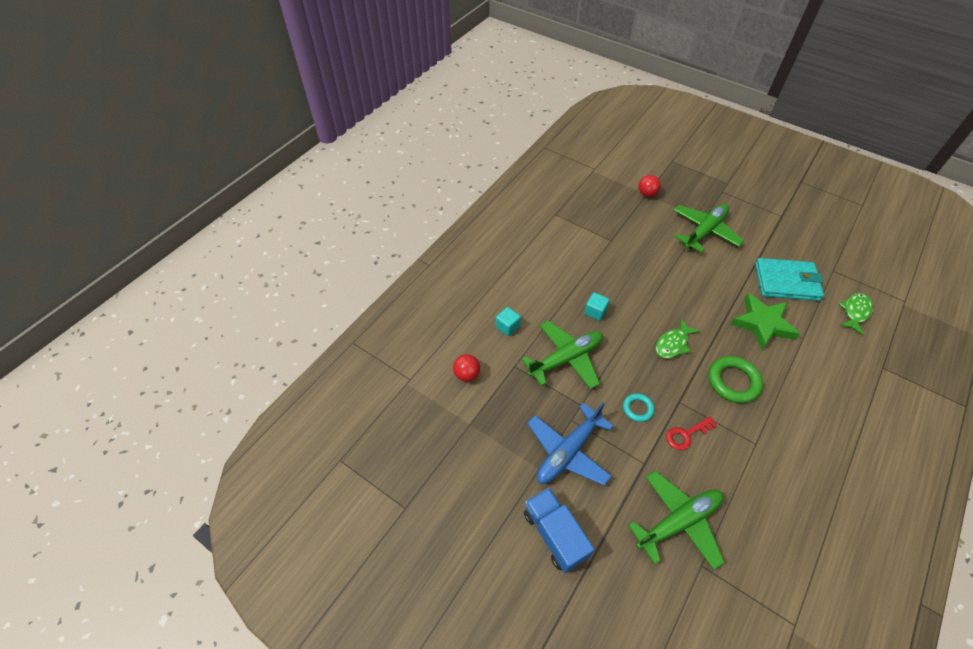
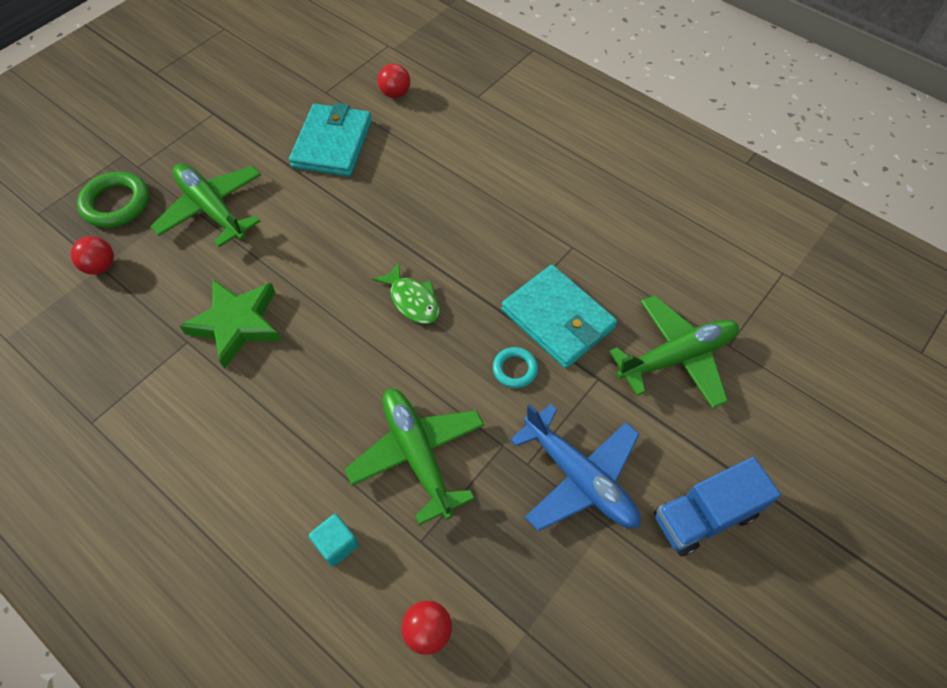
camera: 85 degrees left, 5 degrees up
turquoise cube [584,292,610,321] -> none
green plane [628,471,725,570] -> green plane turned 90 degrees clockwise [609,295,739,409]
red key [666,417,717,450] -> turquoise wallet [502,265,617,368]
green ring [709,356,763,403] -> green ring moved to [77,171,149,228]
green star [730,293,800,350] -> green star moved to [180,279,282,369]
green fish [839,293,873,335] -> red ball [378,64,410,98]

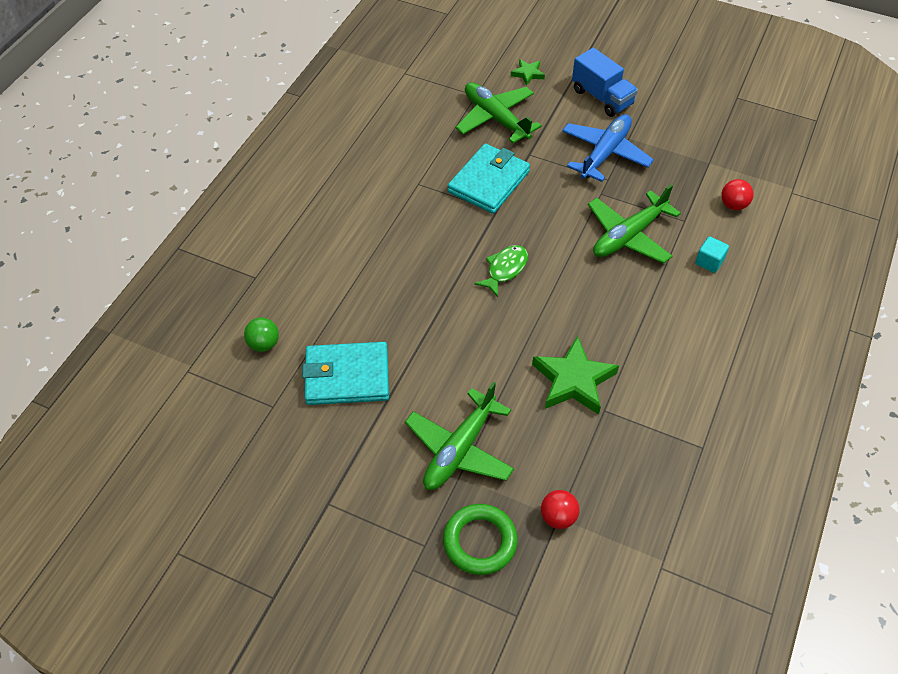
camera: 105 degrees left, 5 degrees down
red ball [378,64,410,98] -> green ball [244,317,279,352]
turquoise ring [493,347,538,388] -> none
none -> green star [511,59,545,86]

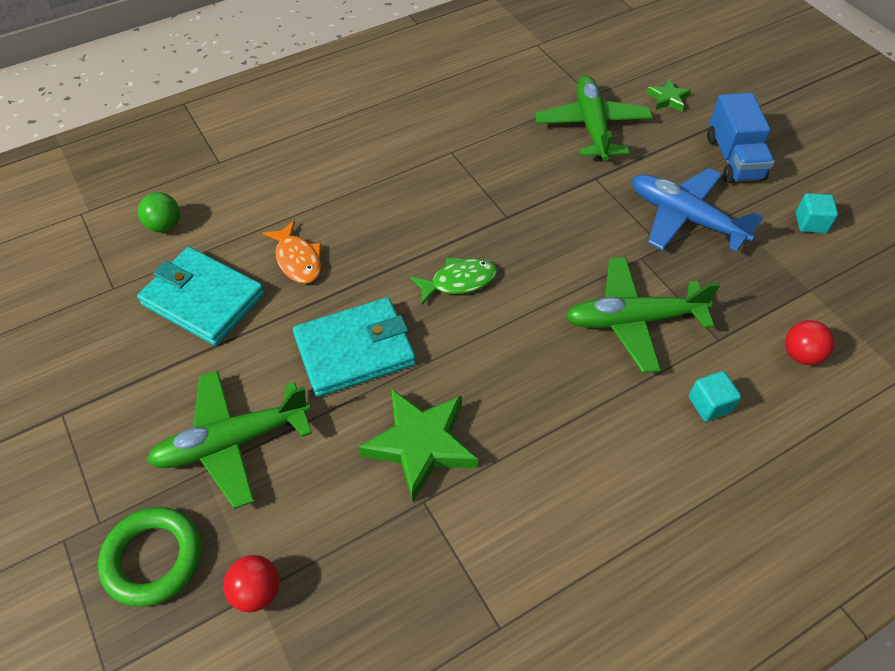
camera: 35 degrees right, 0 degrees up
turquoise wallet [448,143,530,214] -> turquoise wallet moved to [293,297,416,397]
blue plane [562,114,654,182] -> blue plane turned 120 degrees counterclockwise [632,168,764,252]
none -> orange fish [263,220,321,284]
none -> turquoise cube [796,193,838,233]

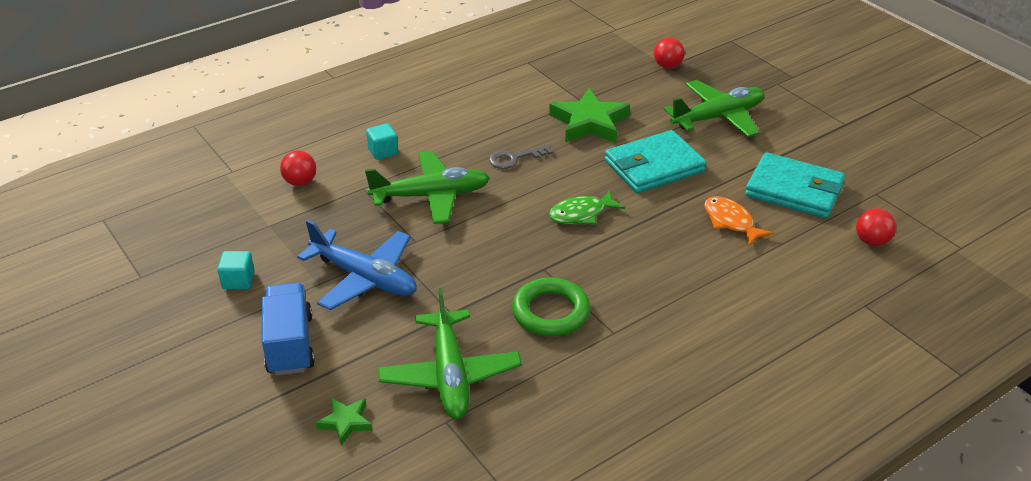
camera: 175 degrees right, 15 degrees down
green ring [98,507,201,607] -> green ring moved to [512,278,590,336]
green ball [138,192,180,232] -> red ball [856,208,896,246]
none -> grey key [489,144,553,169]

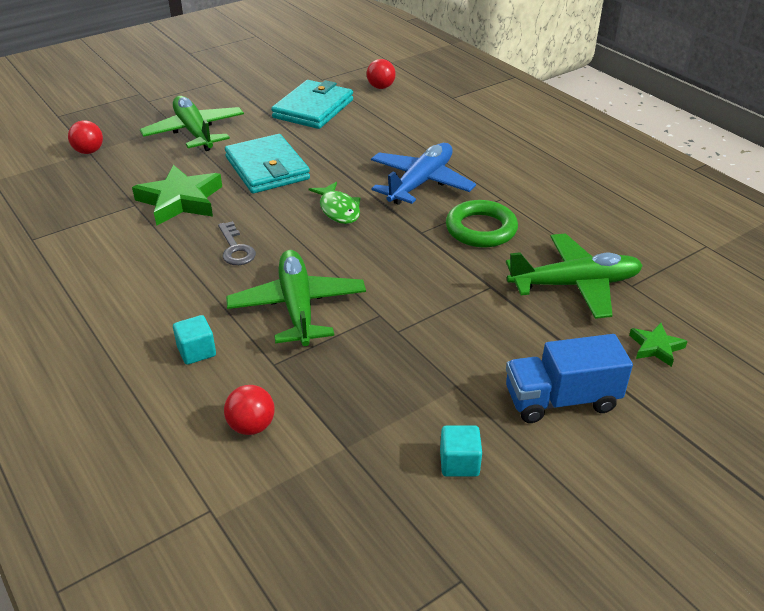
camera: 90 degrees left, 0 degrees up
blue plane [297,220,417,310] -> blue plane moved to [371,143,476,205]
orange fish [704,196,773,246] -> none

